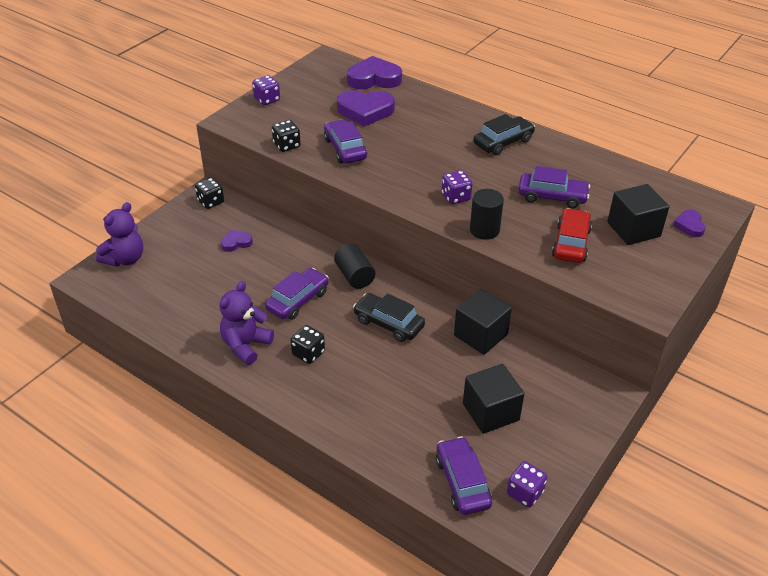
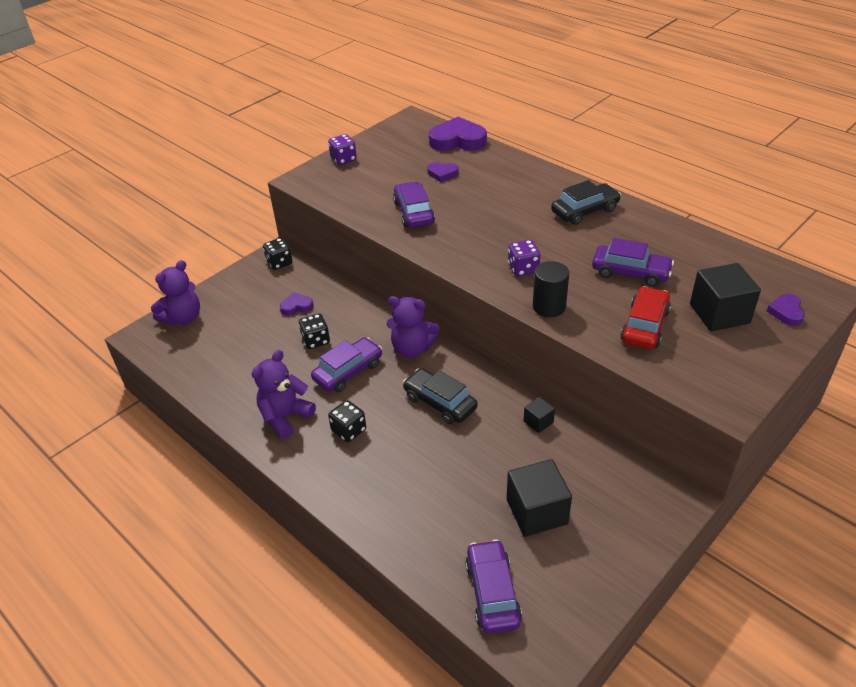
camera: 10 degrees right, 0 degrees up
black dice [272,120,301,152] -> black dice moved to [299,313,330,349]
black cylinder [334,244,375,289] -> purple teddy bear [387,296,439,357]
purple heart [337,90,395,127] -> purple heart [427,162,459,182], size x0.52
black cube [454,289,512,355] -> black cube [524,397,555,433], size x0.50
purple dice [507,461,547,507] -> none

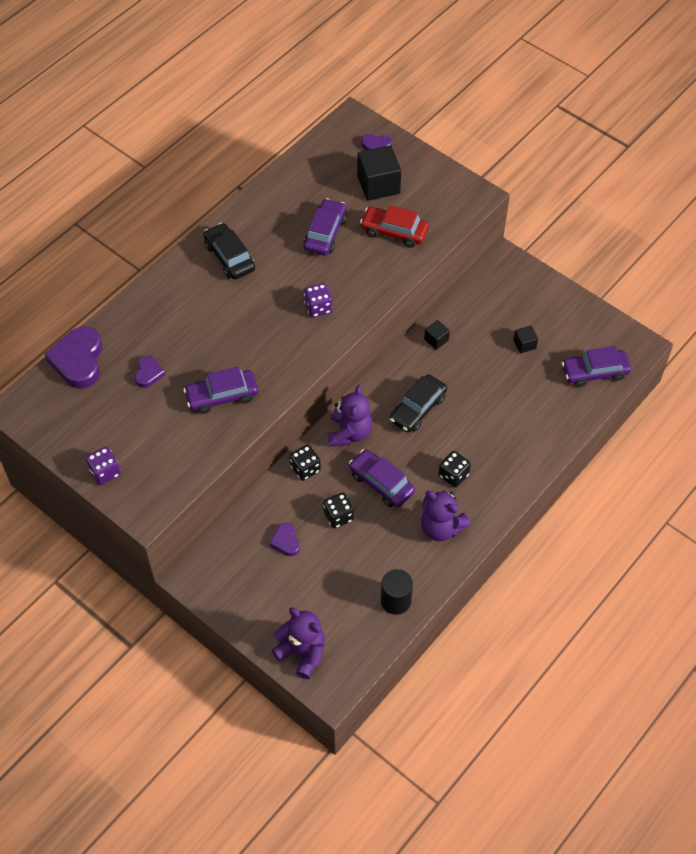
camera: 95 degrees left, 15 degrees up
black dice [263,238,293,270] -> black dice moved to [289,445,321,481]
black cube [507,459,572,537] -> black cube [513,325,538,354], size x0.50
black cylinder [533,261,569,317] -> black cylinder moved to [381,569,413,615]

